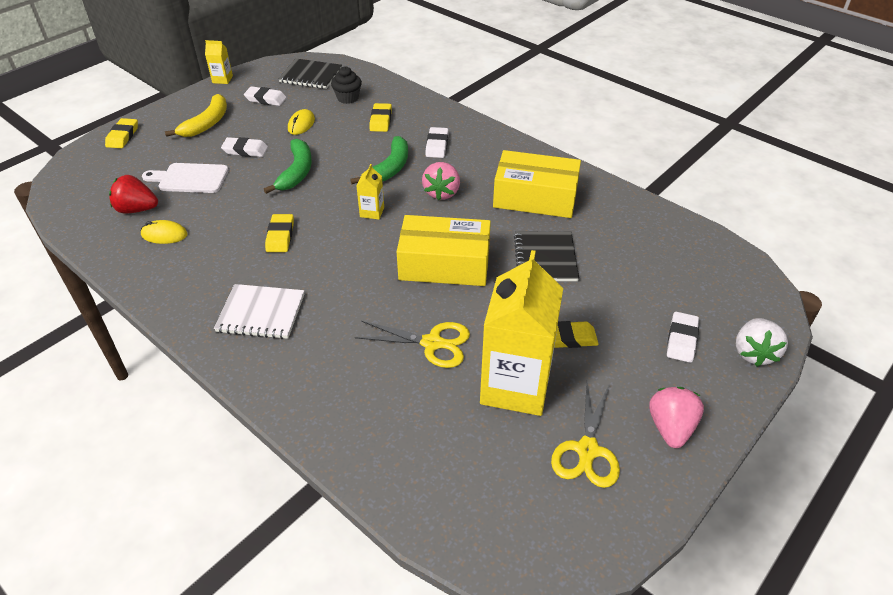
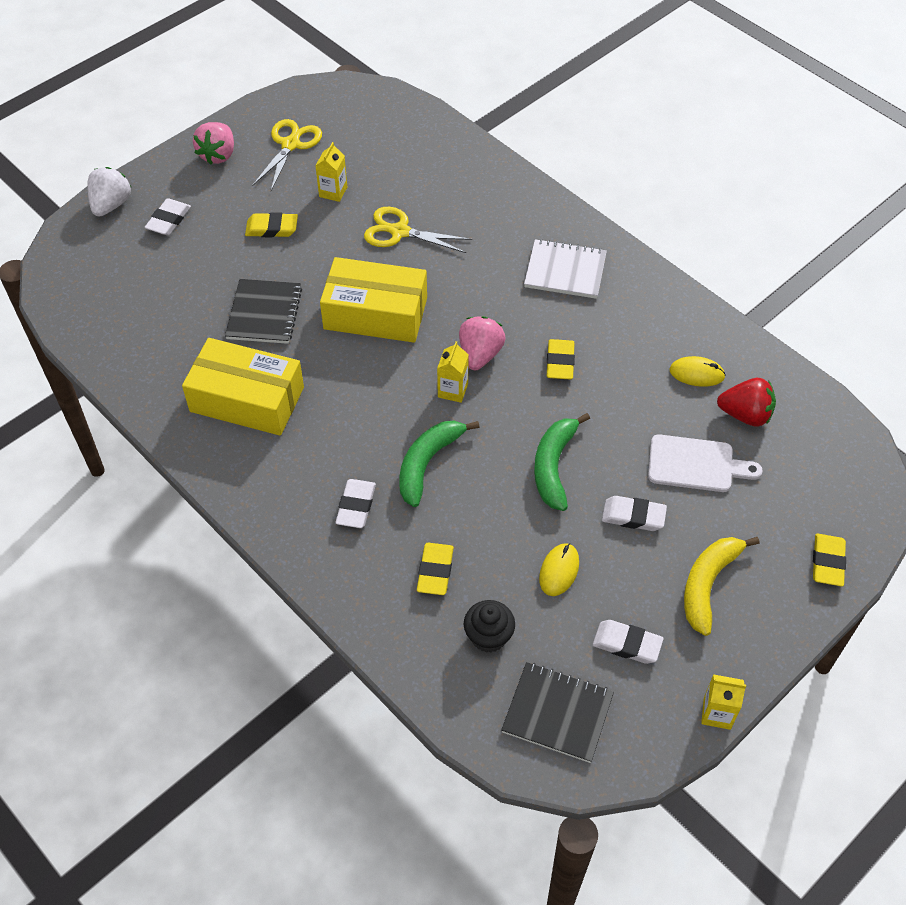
camera: 175 degrees left, 10 degrees up
pink strawberry [422,162,460,200] -> pink strawberry moved to [459,316,506,370]
yellow carton [480,250,563,416] -> yellow carton [315,142,347,202], size x0.42

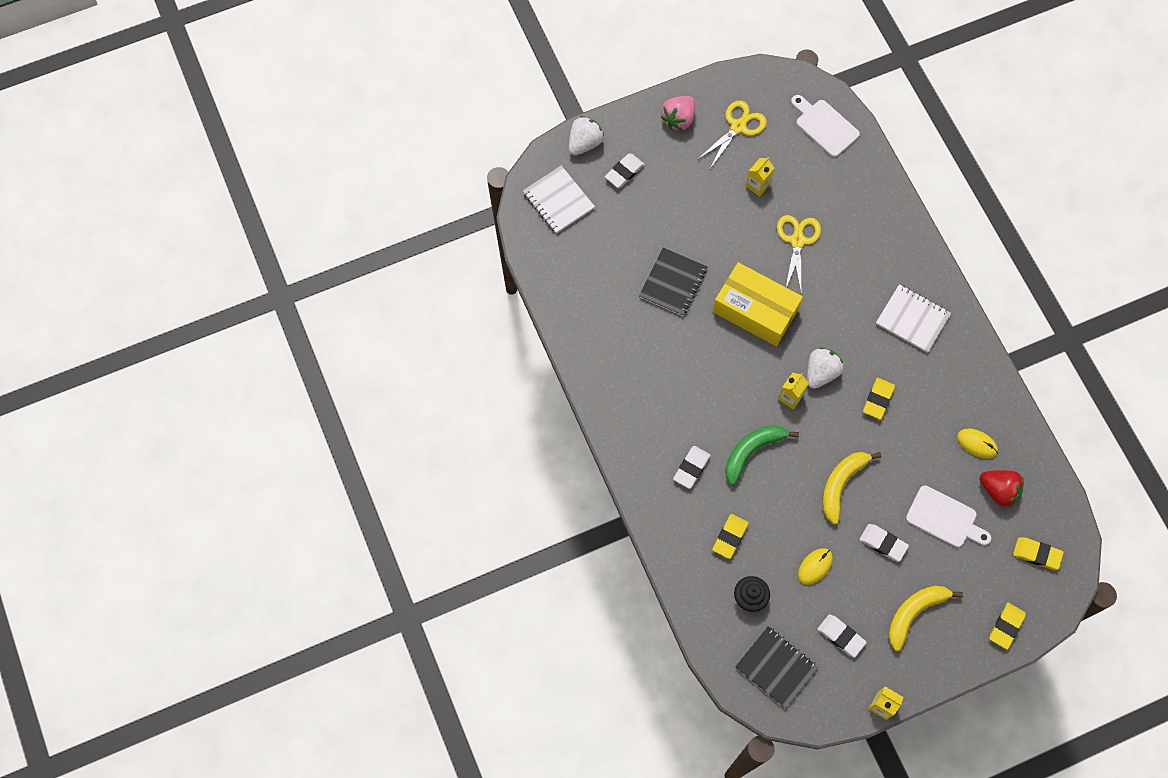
camera: 20 degrees right, 15 degrees up
yellow box [182,338,304,436] -> none
yellow eraser [245,212,298,237] -> yellow eraser moved to [1013,537,1064,570]
yellow scissors [364,207,472,253] -> yellow scissors turned 60 degrees clockwise [777,215,821,291]
pink strawberry [459,316,506,370] -> white strawberry [807,348,844,389]
green banana [534,413,590,511] -> yellow banana [822,452,881,524]
none -> white notebook [523,166,595,234]
none -> white cutting board [791,95,860,157]

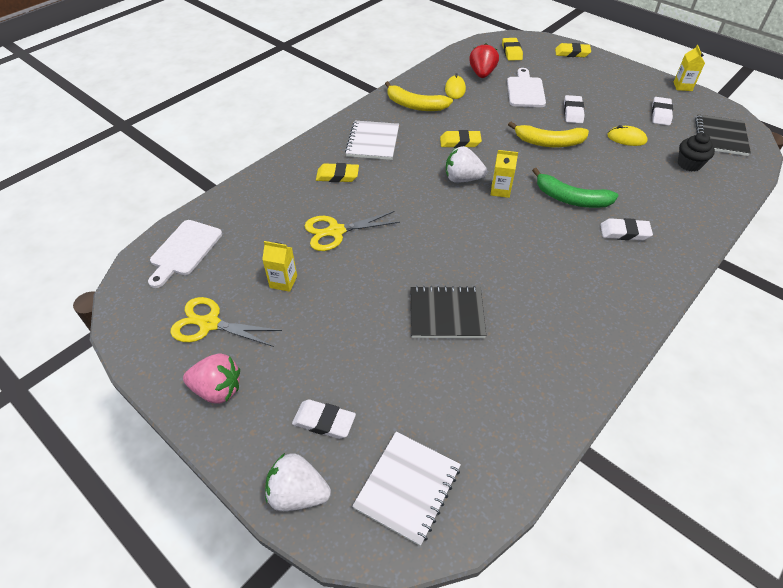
camera: 115 degrees left, 20 degrees down
yellow eraser [712,514,749,559] -> yellow eraser moved to [316,163,359,182]
yellow box [713,262,803,346] -> none
yellow banana [888,585,963,651] -> yellow banana moved to [385,81,453,111]

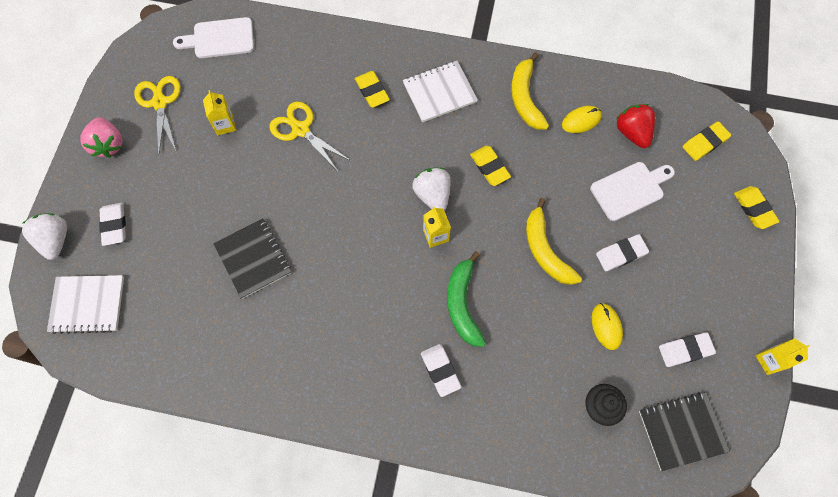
camera: 60 degrees right, 20 degrees up
red strawberry [469,43,499,78] -> red strawberry turned 90 degrees counterclockwise [616,104,655,148]

